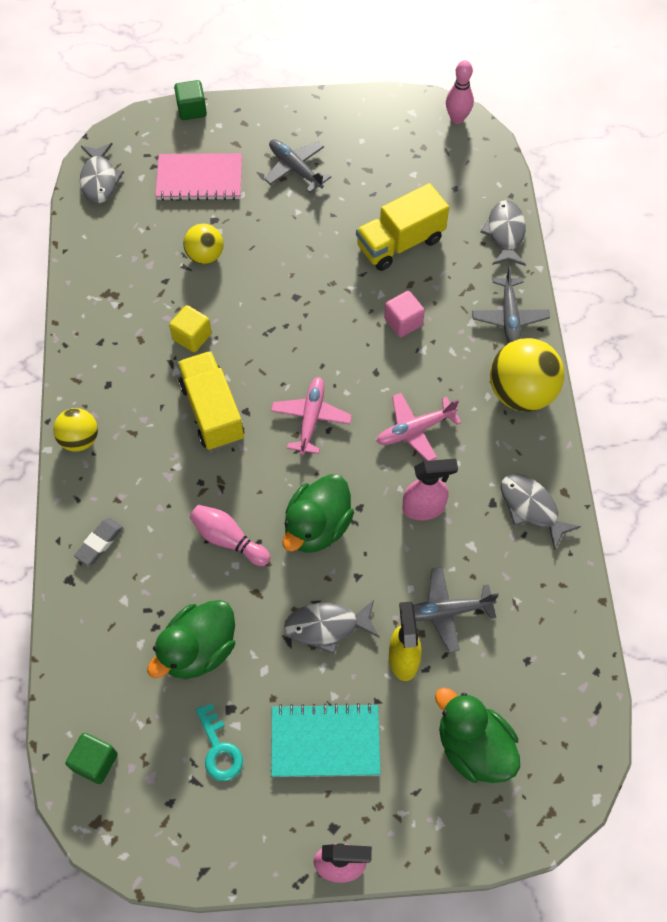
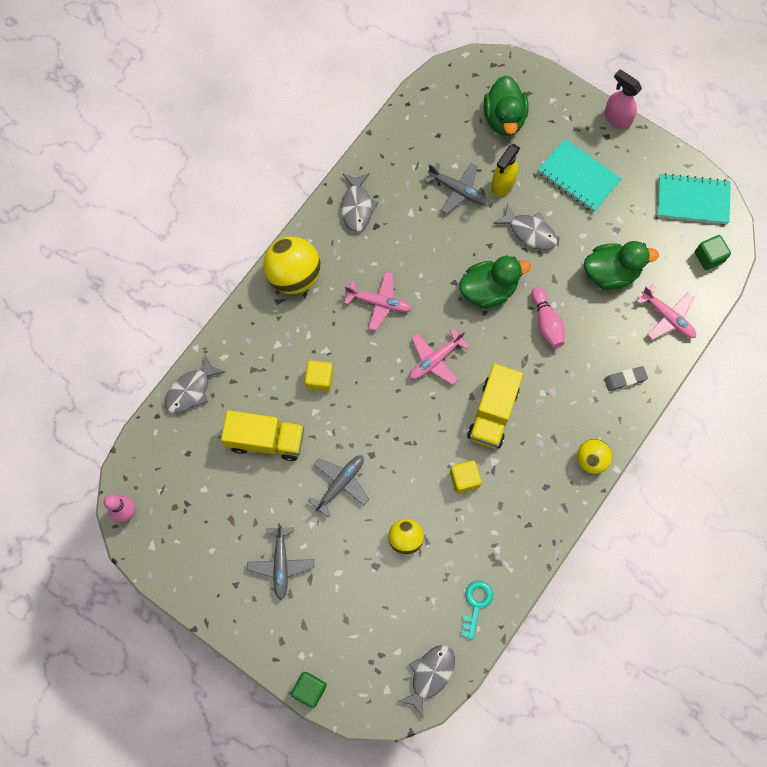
camera: 140 degrees left, 10 degrees up
pink notebook [156,153,242,201] -> none
turquoise key [196,703,243,781] -> turquoise key moved to [461,581,493,640]
pink cube [384,291,425,337] -> yellow cube [305,361,333,392]
pink spray bottle [402,459,458,520] -> none
grey plane [472,266,550,343] -> grey plane moved to [308,455,369,517]
none -> pink plane [637,285,696,340]
none -> turquoise notebook [657,173,731,224]

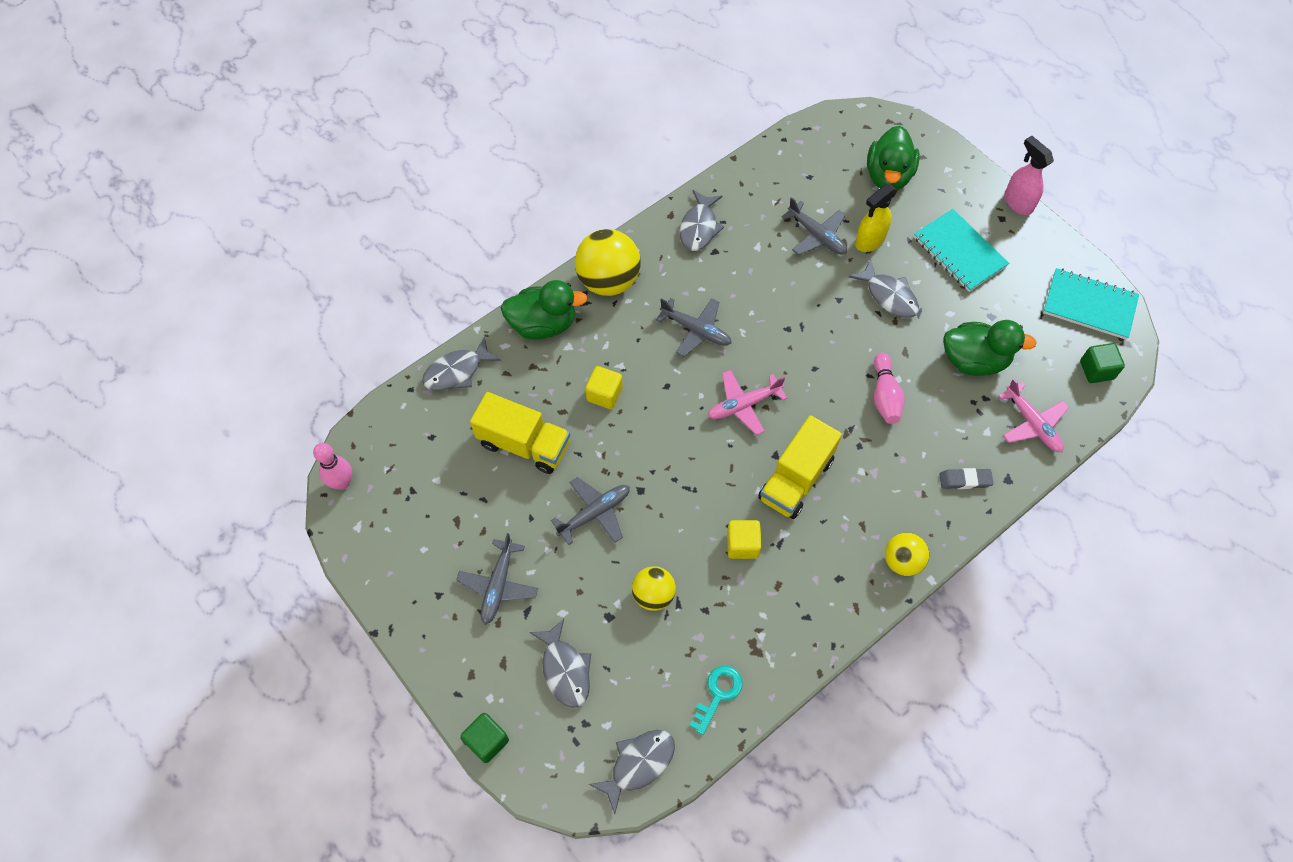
camera: 15 degrees right, 10 degrees down
pink plane [344,272,412,331] -> grey plane [656,298,731,357]
green duck [459,256,531,309] -> green duck moved to [501,280,587,340]
none -> grey fish [530,619,591,708]

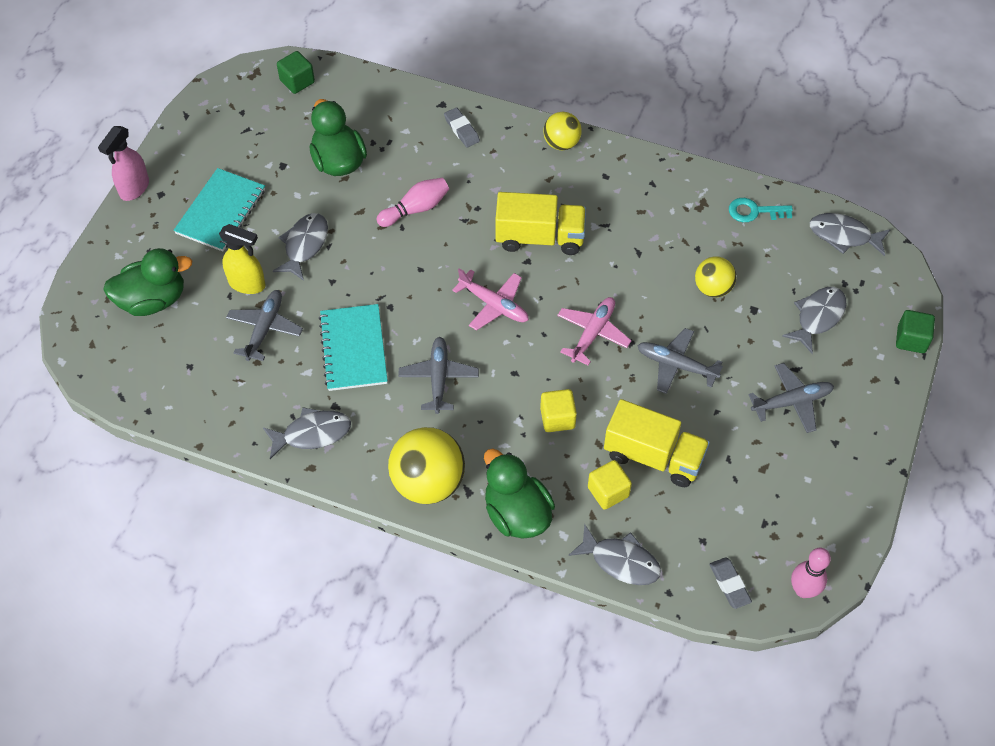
camera: 120 degrees left, 5 degrees down
yellow truck [470,392,570,474] -> yellow truck turned 120 degrees clockwise [604,399,710,487]
yellow cube [727,520,762,559] -> yellow cube moved to [588,460,632,510]
pink plane [998,379,1069,452] -> pink plane moved to [557,297,632,365]
turquoise notebook [1043,268,1139,340] -> turquoise notebook moved to [319,304,388,391]
none -> grey eraser [709,558,752,609]

